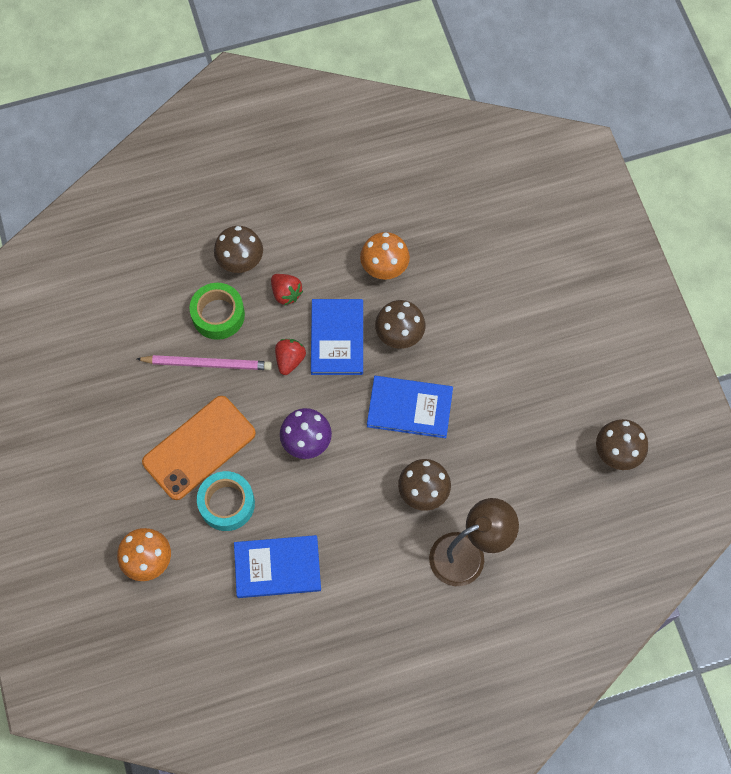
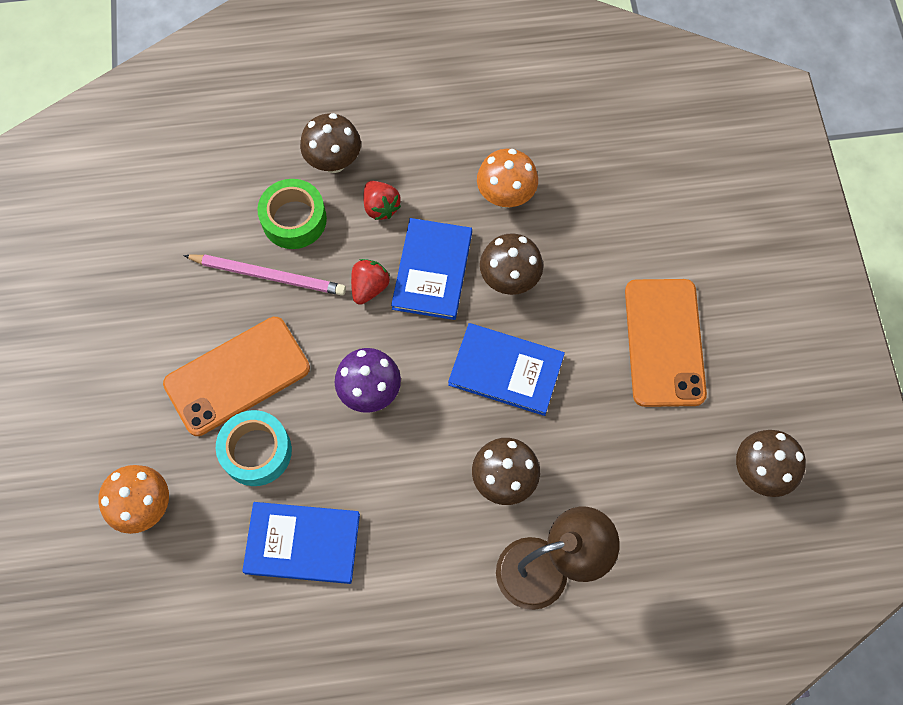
camera: 10 degrees right, 0 degrees up
none -> orange phone [625,279,707,407]

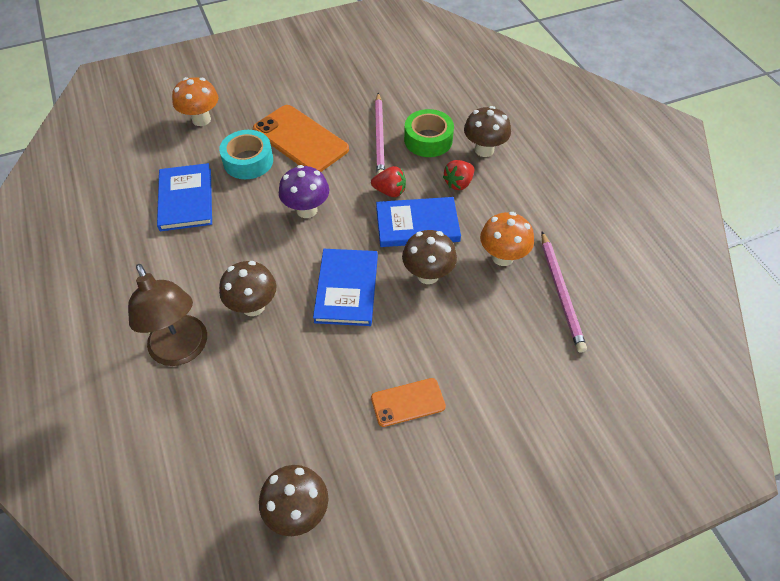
camera: 75 degrees right, 15 degrees down
orange phone [625,279,707,407] -> orange phone [371,378,446,427], size x0.55
none -> pink pencil [541,232,587,353]

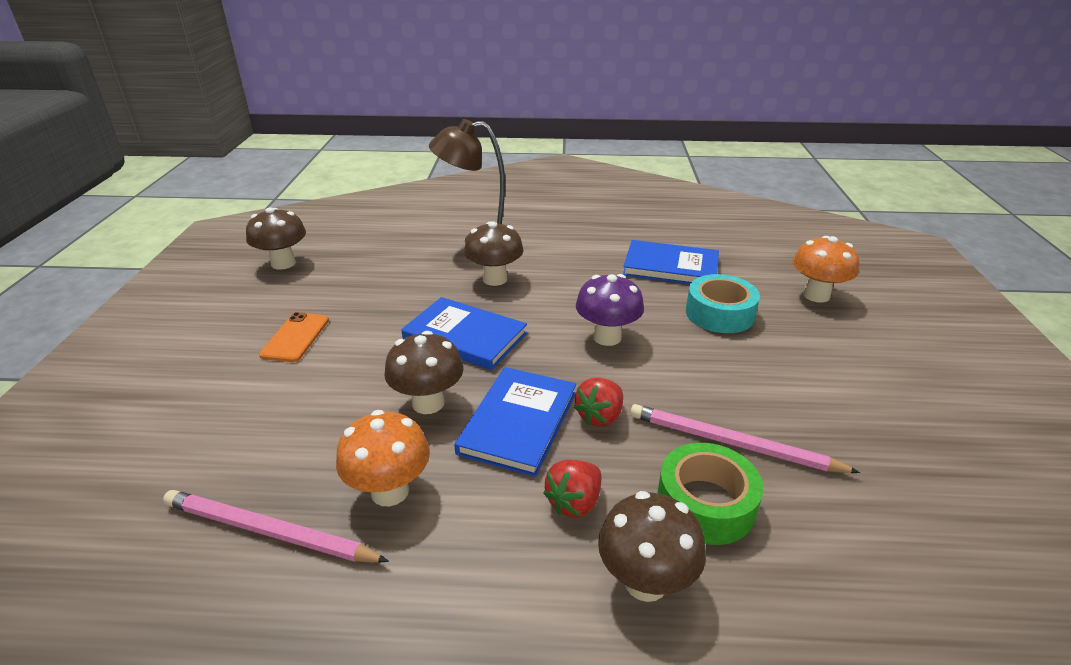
camera: 115 degrees right, 20 degrees down
orange phone [253,105,349,172] -> none
red strawberry [443,160,474,190] -> red strawberry turned 120 degrees counterclockwise [543,460,601,518]

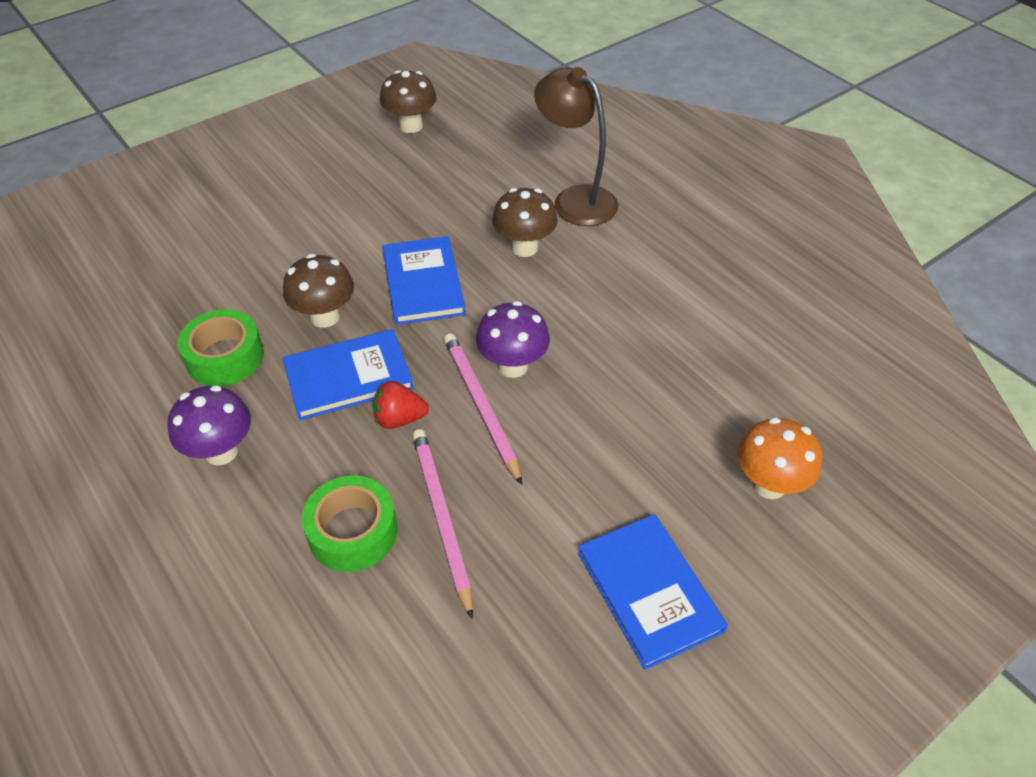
camera: 50 degrees right, 15 degrees up
pink pencil [163,490,389,563] -> pink pencil moved to [444,333,522,485]
orange phone [259,312,329,362] -> none
orange mushroom [336,410,430,506] -> green tape [177,309,264,386]
red strawberry [543,460,601,518] -> none
brown mushroom [598,491,706,602] -> none
blue book [623,240,719,284] -> blue book moved to [578,514,728,670]
turquoise tape [686,274,760,333] -> none
none -> purple mushroom [168,385,251,465]

